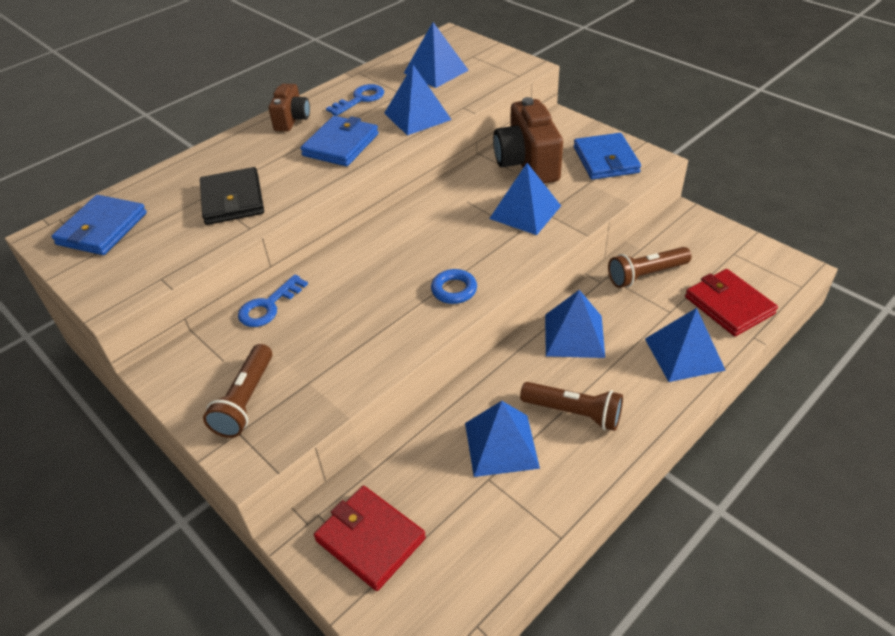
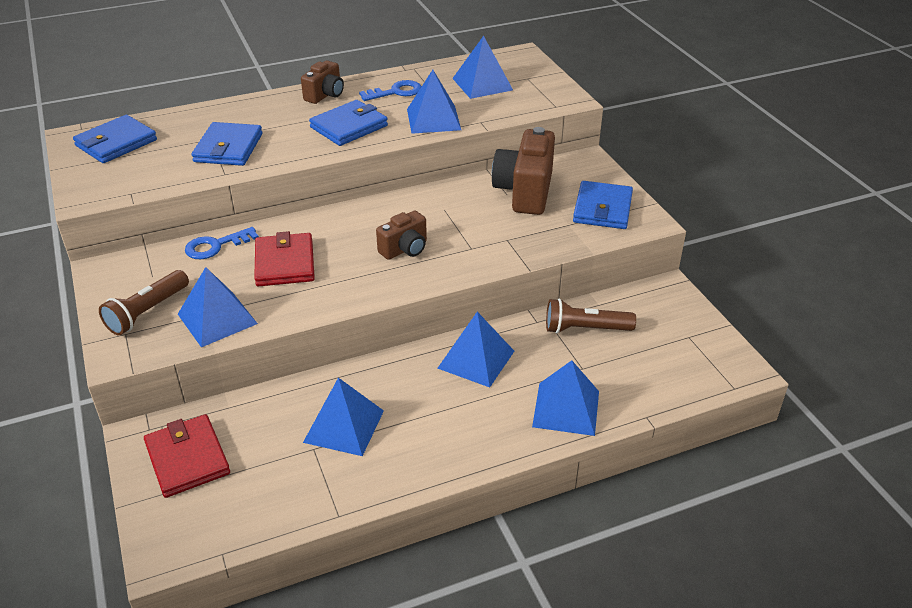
camera: 20 degrees right, 5 degrees down
black wallet [200,167,264,225] -> blue wallet [191,122,262,166]
blue ring [431,269,477,304] -> none
blue pyramid [489,163,561,235] -> blue pyramid moved to [178,267,258,347]
brown flashlight [520,382,623,431] -> none
red wallet [685,269,778,336] -> red wallet moved to [254,231,315,287]
none -> brown camera [376,211,427,260]

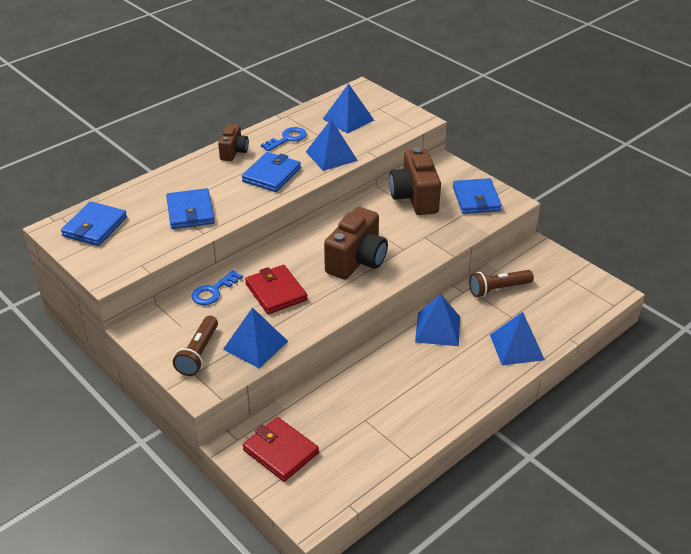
camera: 20 degrees left, 0 degrees up
blue pyramid [303,378,384,456] -> none
brown camera [376,211,427,260] -> brown camera [324,207,388,280], size x1.76

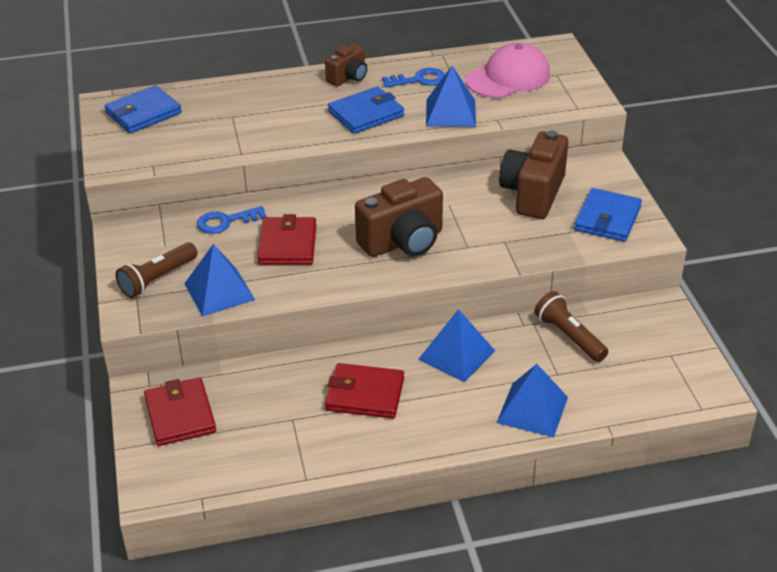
camera: 30 degrees right, 0 degrees up
blue wallet [166,188,215,229] -> none
blue pyramid [323,84,374,134] -> pink cap [465,42,550,98]
brown flashlight [469,270,534,297] -> brown flashlight turned 45 degrees clockwise [534,291,608,362]
none -> red wallet [325,363,404,419]

